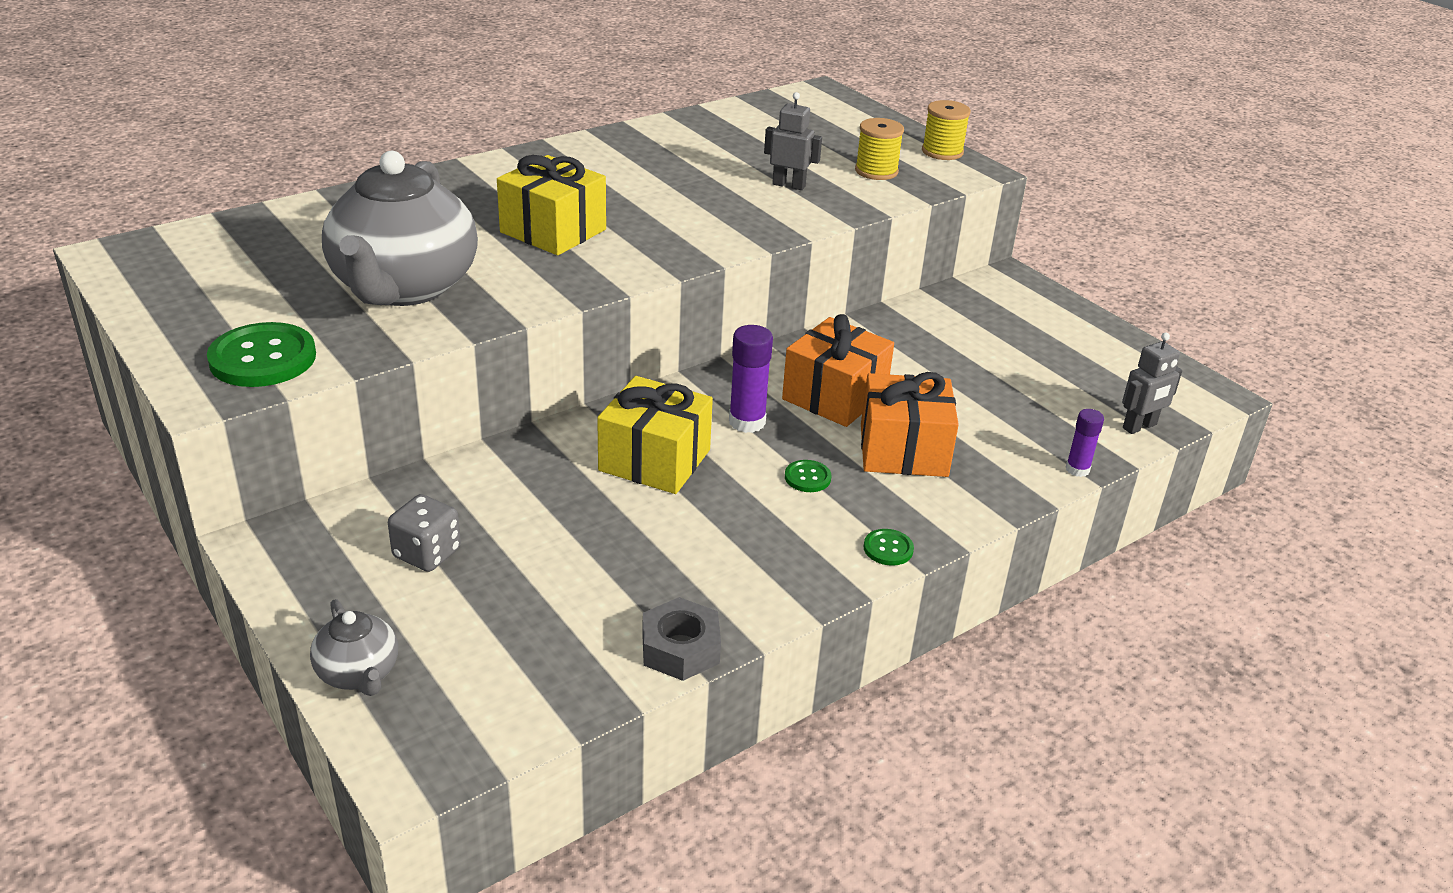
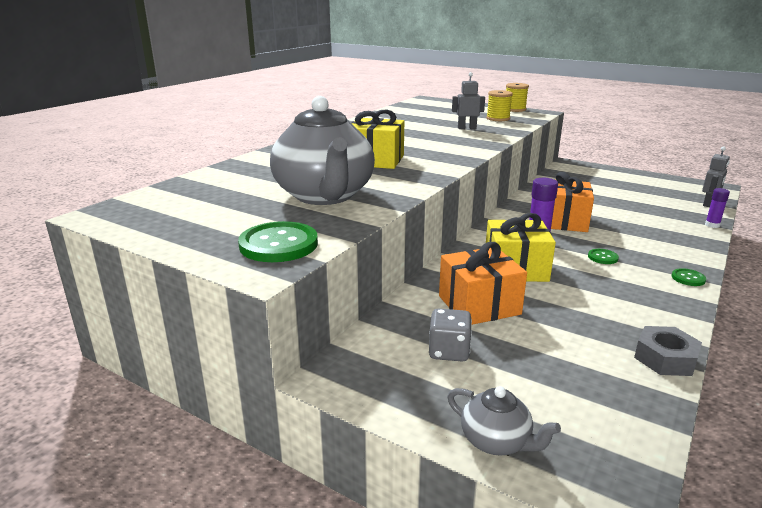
camera: 20 degrees left, 10 degrees down
orange gift [861,372,959,477] -> orange gift moved to [439,242,527,325]

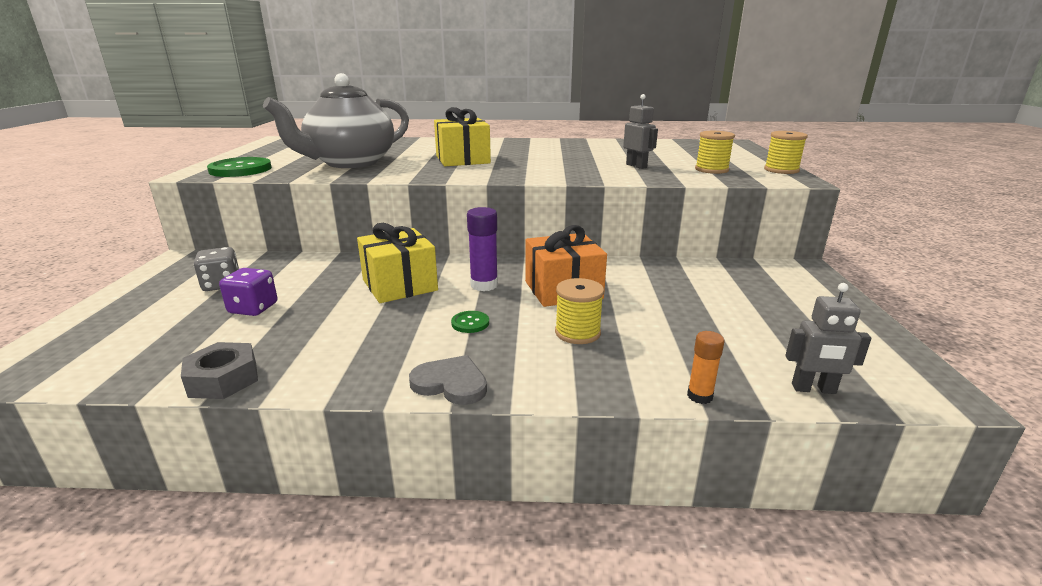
camera: 60 degrees right, 0 degrees up
orange gift [439,242,527,325] -> none
grey teapot [447,386,561,455] -> none
green button [671,268,706,286] -> grey heart [409,355,487,405]
purple glue stick [705,188,730,228] -> orange glue stick [687,331,724,404]
none -> purple dice [219,268,278,316]
none -> yellow spool [555,278,604,344]

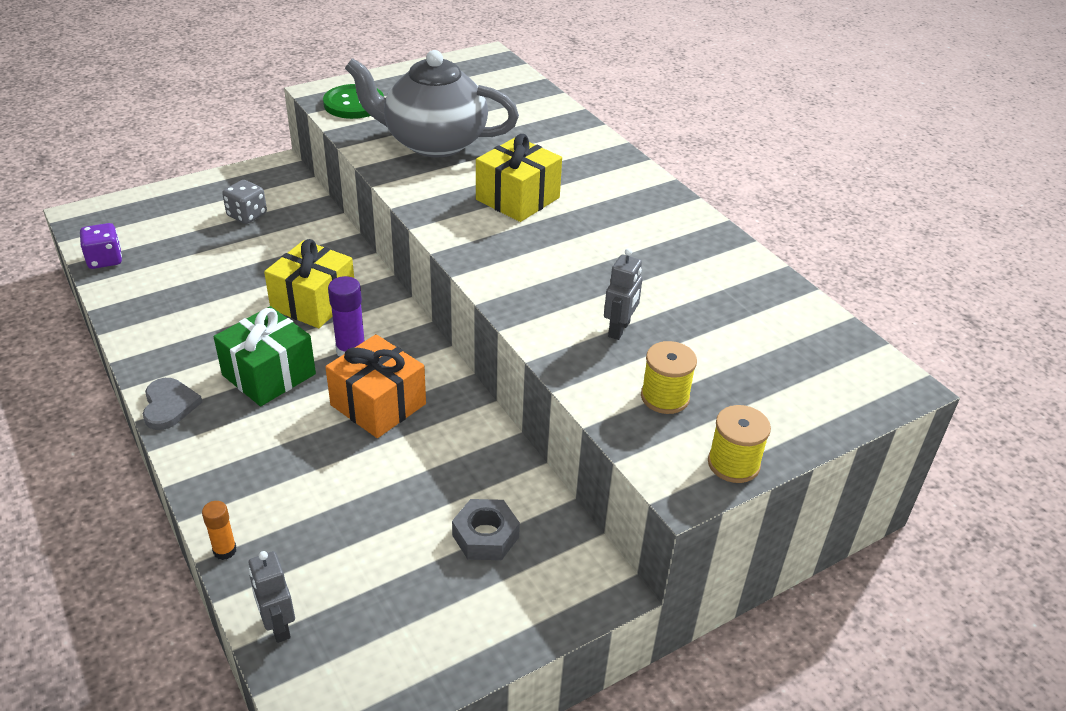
camera: 55 degrees right, 15 degrees up
grey nut [181,342,258,399] -> grey nut moved to [452,499,520,560]
purple dice [219,268,278,316] -> purple dice moved to [80,223,122,269]
green button [451,311,489,333] -> green gift [214,306,316,406]
yellow spool [555,278,604,344] -> none

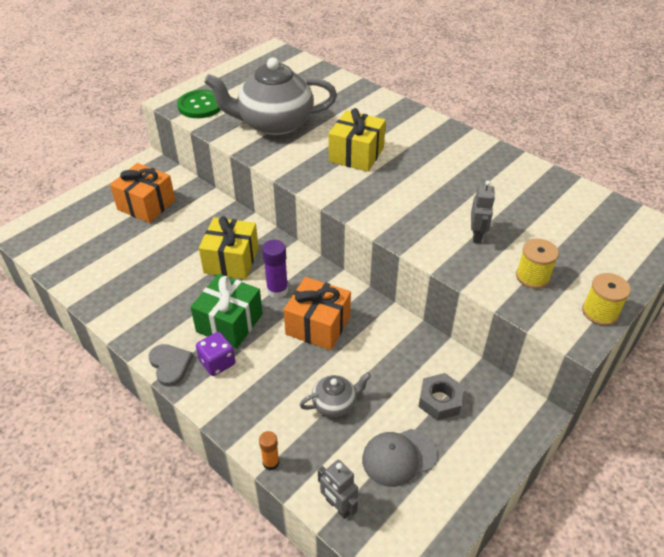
camera: 15 degrees left, 5 degrees up
purple dice [80,223,122,269] -> purple dice moved to [196,332,235,376]
grey dice [222,180,267,224] -> orange gift [110,163,175,223]
none -> grey teapot [300,372,371,417]
none -> grey cap [362,429,437,487]

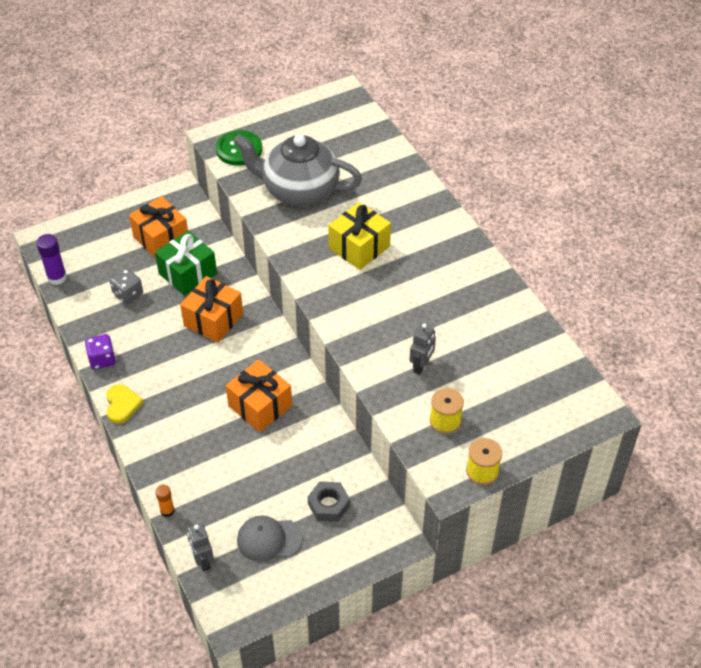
camera: 20 degrees right, 5 degrees up
grey heart [149,344,193,387] -> yellow heart [106,384,144,424]
green gift [190,274,263,348] -> green gift moved to [155,231,217,296]
purple dice [196,332,235,376] -> purple dice moved to [85,334,116,370]
yellow gift [199,216,259,279] -> orange gift [180,276,243,343]
purple glue stick [262,240,288,298] -> purple glue stick moved to [36,234,67,285]
grey teapot [300,372,371,417] -> none
none -> grey dice [110,268,143,305]

